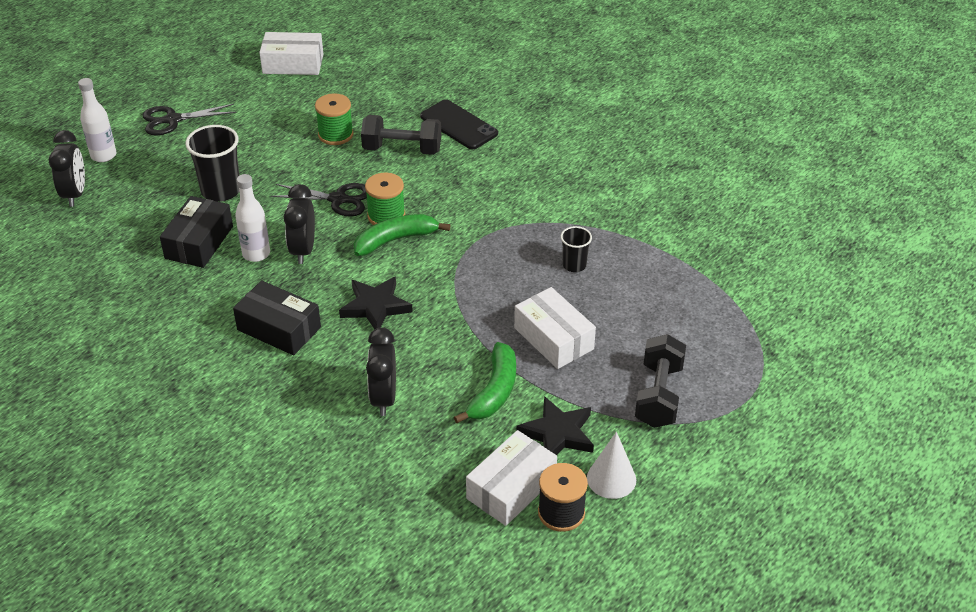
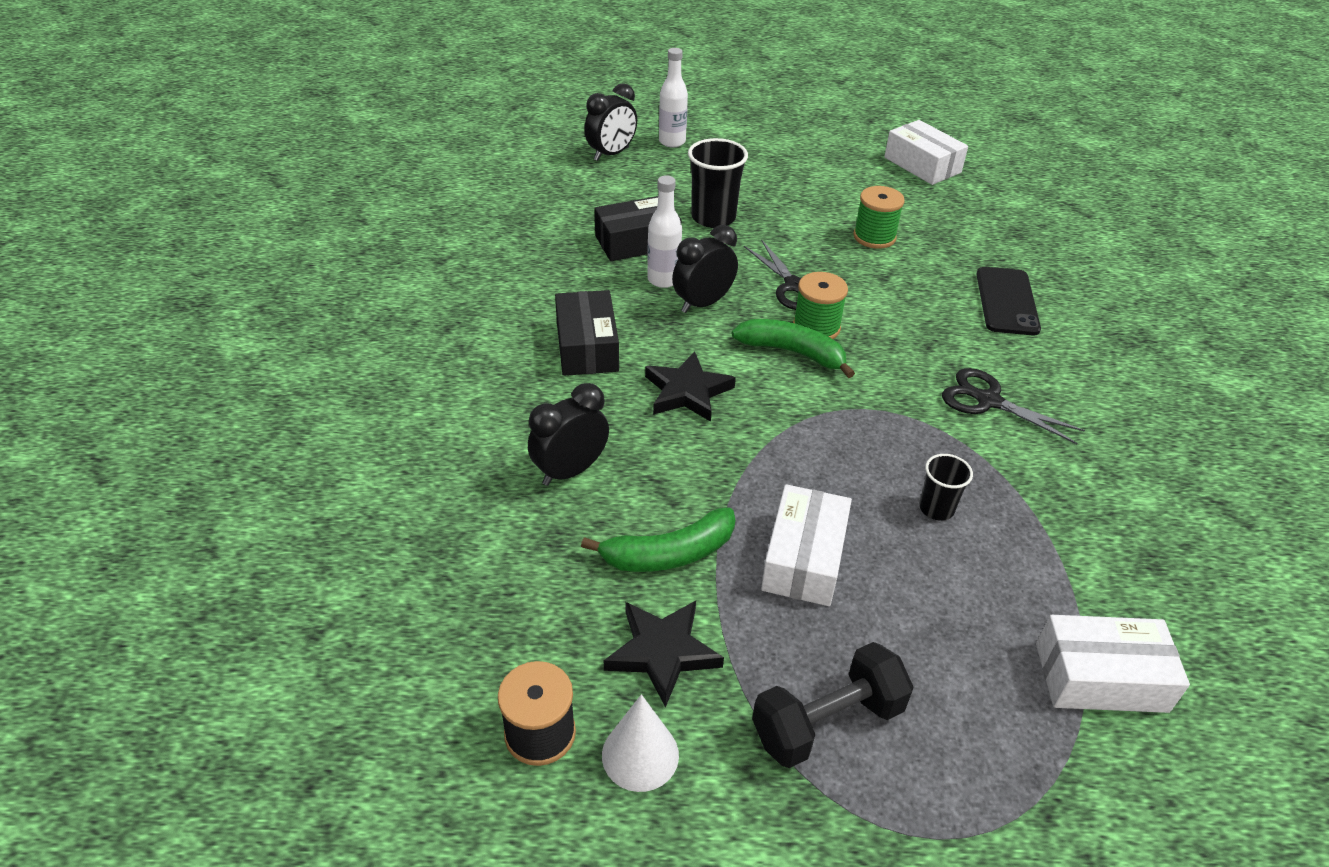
camera: 50 degrees right, 0 degrees up
black scissors [143,104,237,135] -> black scissors moved to [942,368,1085,444]
black dumbbell [361,115,441,155] -> none
white box [466,430,557,526] -> white box moved to [1036,615,1190,713]

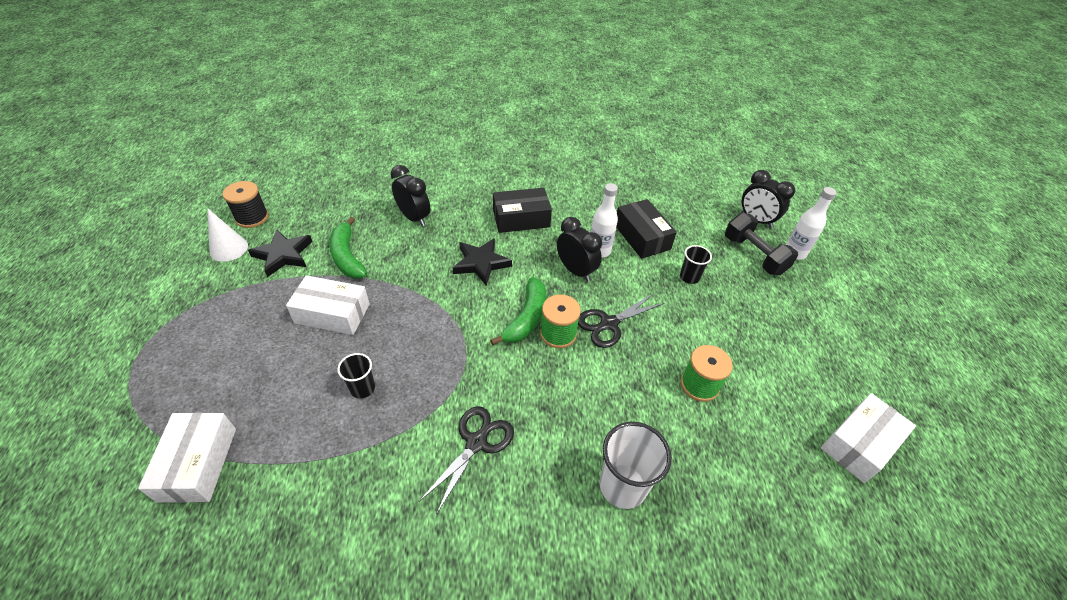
camera: 85 degrees right, 5 degrees up
black cup [688,138,748,228] -> black cup [680,245,712,284], size x0.57
black dumbbell [752,642,914,768] -> black dumbbell moved to [725,212,798,275]
black phone [976,267,1041,335] -> white cup [600,422,672,509]

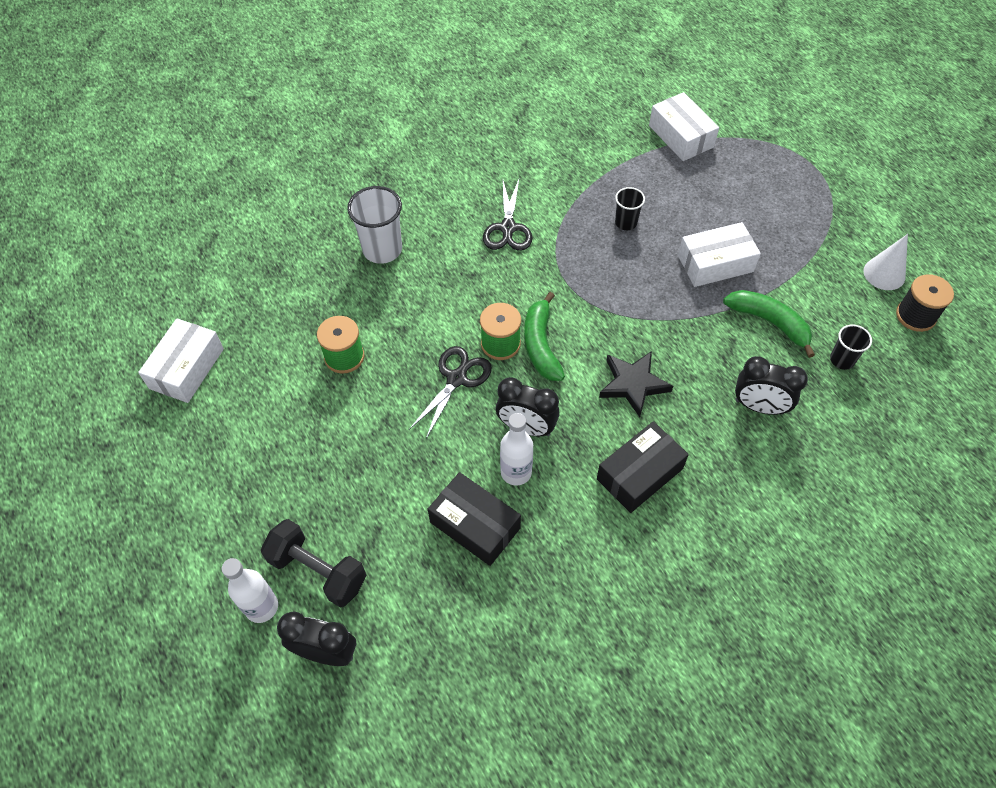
camera: 155 degrees right, 10 degrees up
black star [248,229,312,277] -> none
black cup [680,245,712,284] -> black cup moved to [830,325,872,370]

